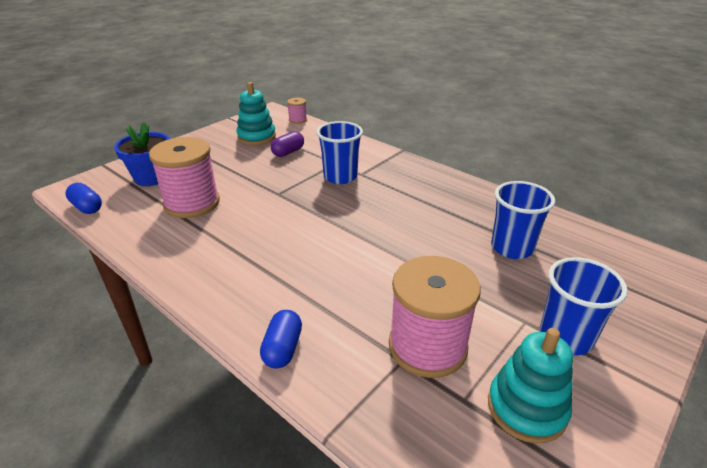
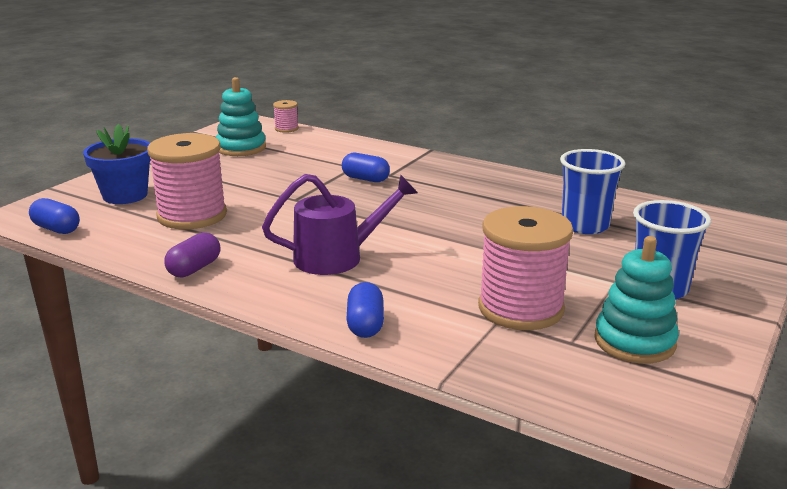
camera: 10 degrees left, 10 degrees down
purple capsule [271,131,304,157] -> purple capsule moved to [165,232,220,277]
blue cup [316,121,363,184] -> blue capsule [342,153,390,182]
none -> purple watering can [262,174,418,275]

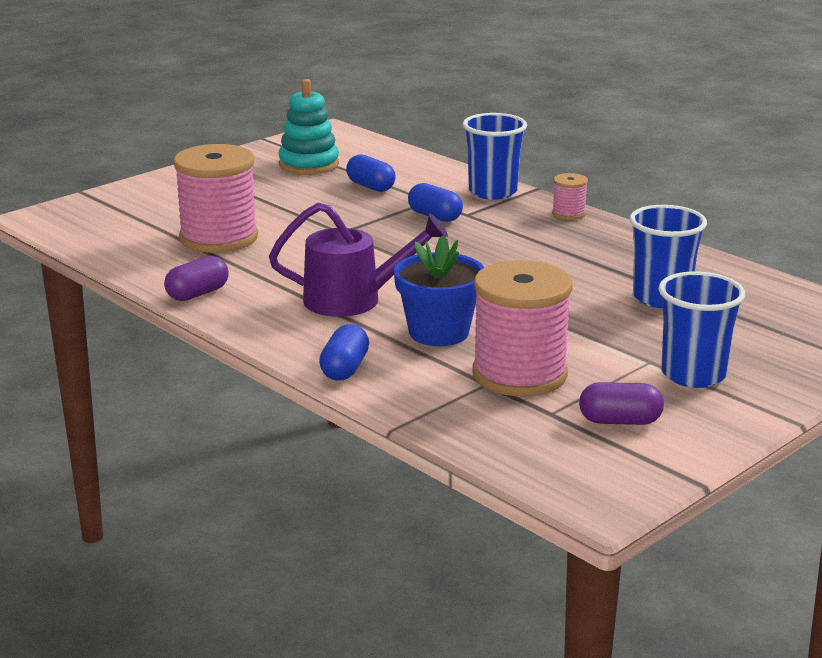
camera: 15 degrees right, 0 degrees up
blue capsule [29,198,80,234] -> blue capsule moved to [346,154,396,192]
blue flower pot [83,124,151,204] -> blue flower pot moved to [394,235,484,346]
pink spool [273,100,299,133] -> pink spool moved to [552,173,588,220]
turquoise stacking toy [594,236,679,364] -> purple capsule [579,382,664,425]
none -> blue cup [463,113,527,200]

